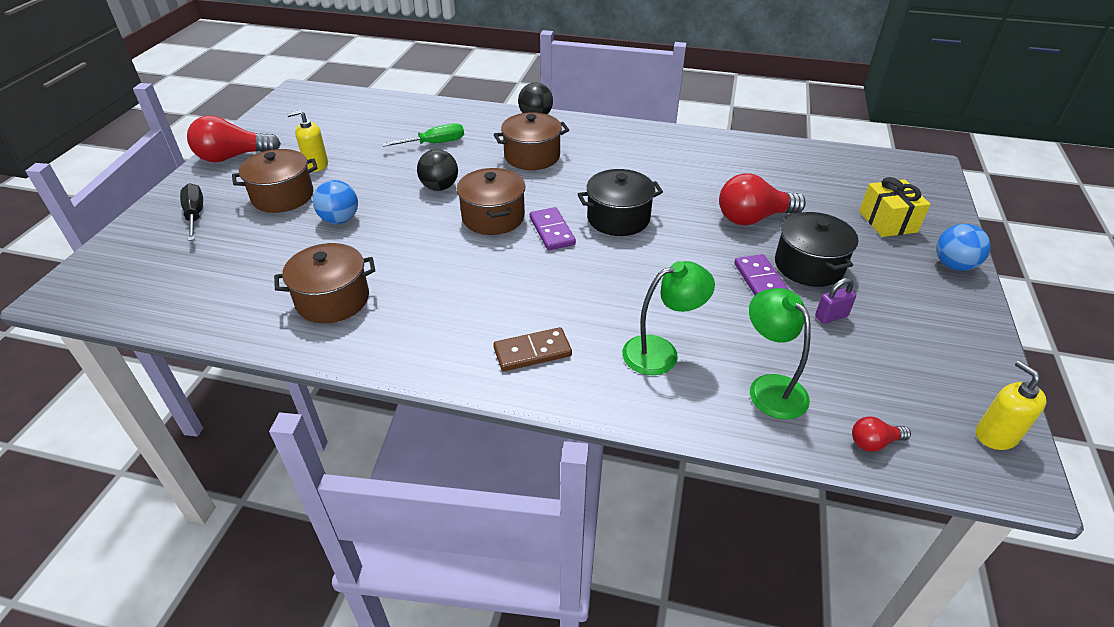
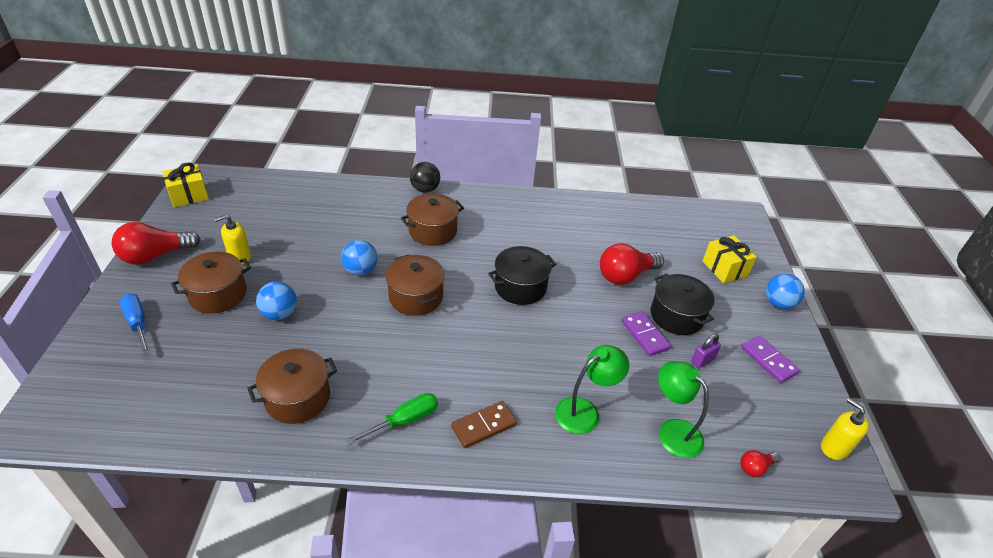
camera: 15 degrees left, 0 degrees up
black screwdriver [180,183,203,241] -> blue screwdriver [120,294,150,355]
green screwdriver [382,123,464,147] -> green screwdriver moved to [345,393,438,445]
black ball [417,149,458,191] -> blue ball [341,240,378,276]
purple domino [530,207,576,250] -> purple domino moved to [741,335,800,383]
none -> yellow gift [162,162,209,207]

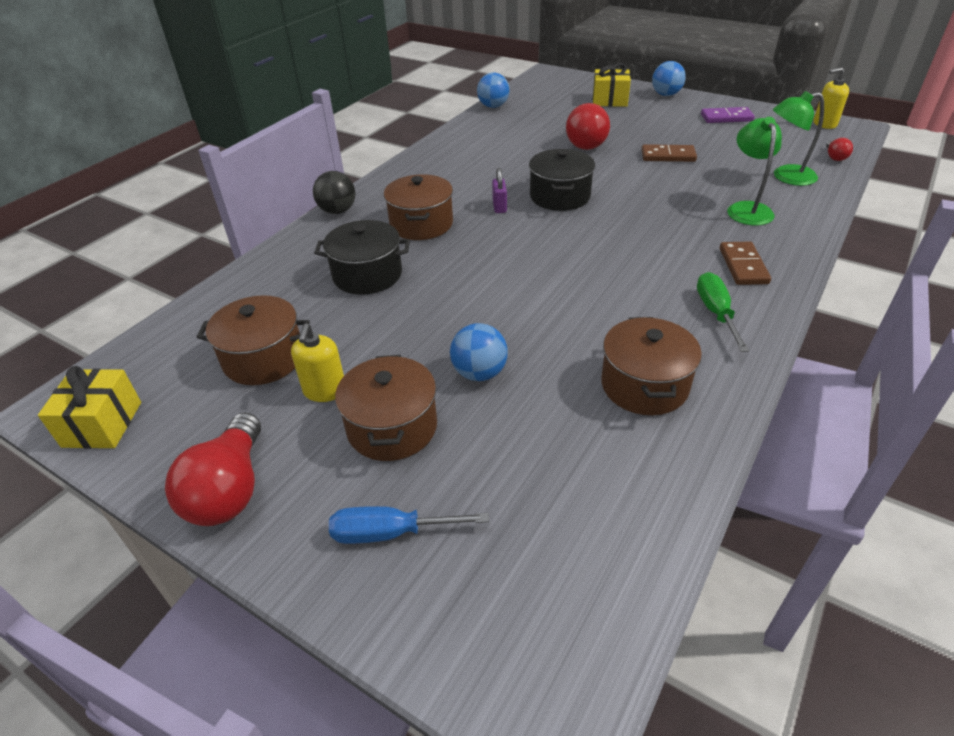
camera: 55 degrees left, 0 degrees up
blue ball [341,240,378,276] -> blue ball moved to [477,72,510,108]
brown pot [385,254,445,316] -> brown pot moved to [197,295,310,385]
purple domino [621,311,671,356] -> brown domino [641,144,697,162]
black pot [651,273,715,335] -> black pot moved to [314,220,410,295]
purple padlock [691,334,721,368] -> purple padlock moved to [492,168,507,213]

